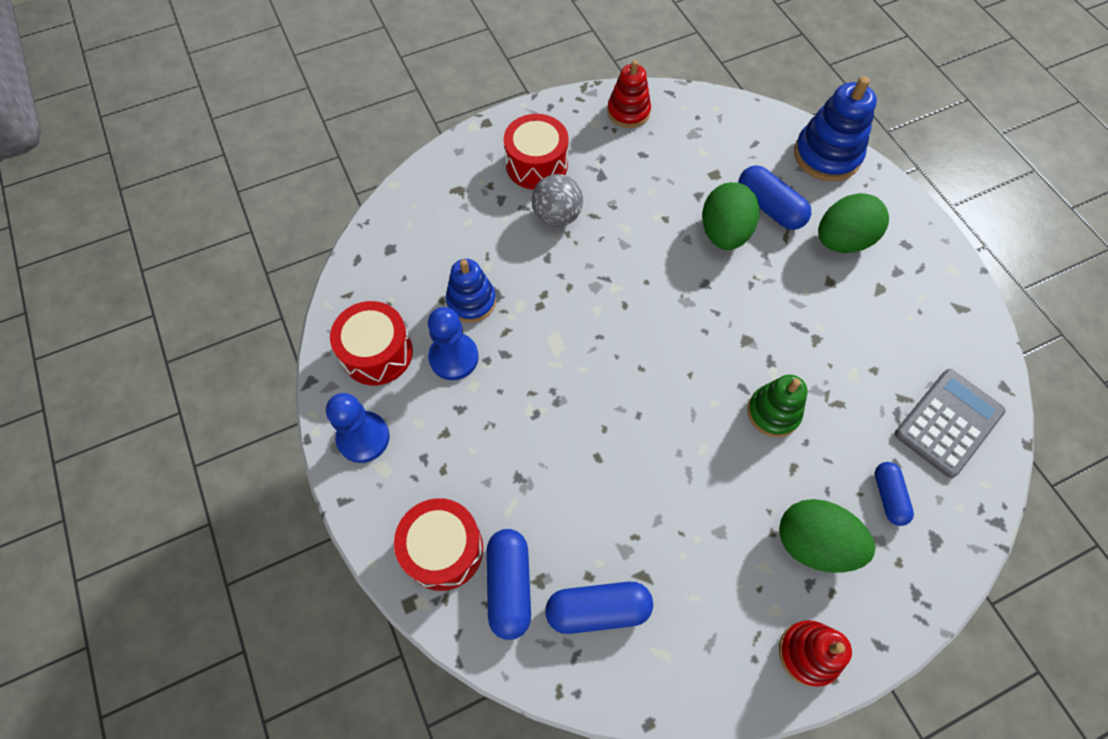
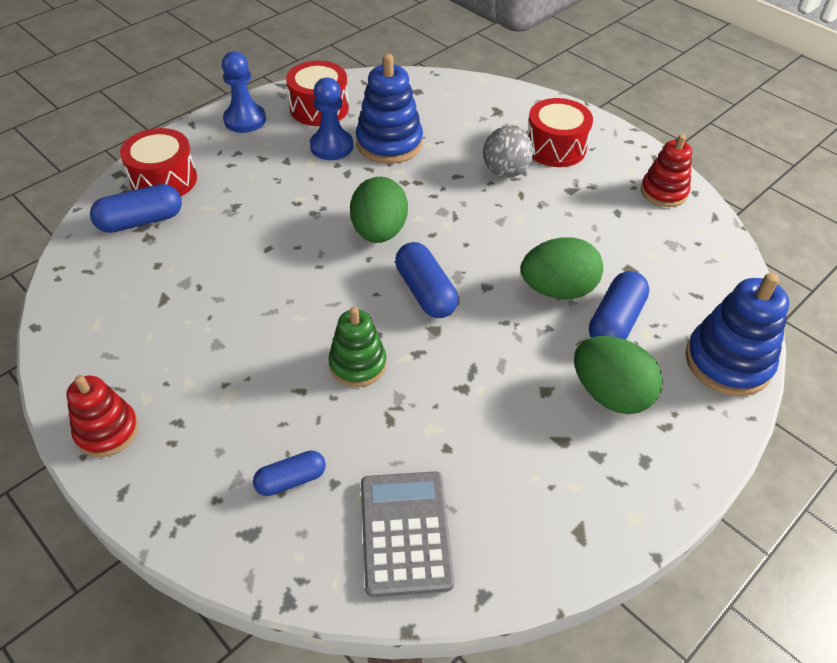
camera: 70 degrees right, 15 degrees down
blue stacking toy [446,259,496,323] -> blue stacking toy [356,54,423,164], size x1.50
blue capsule [545,582,653,634] -> blue capsule moved to [395,242,458,318]
green egg [779,499,875,573] -> green egg moved to [350,177,408,243]
grey calculator [895,369,1006,478] -> grey calculator turned 120 degrees counterclockwise [361,471,454,597]

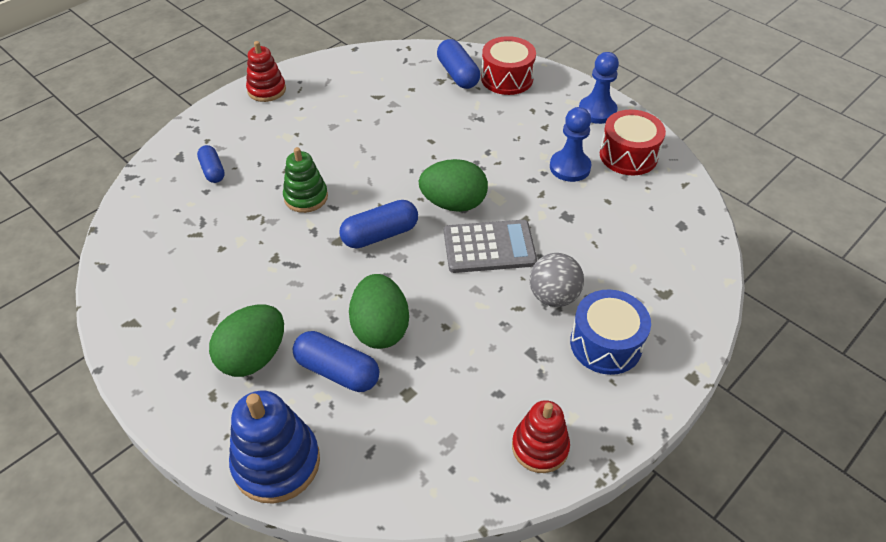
camera: 90 degrees right, 0 degrees up
blue stacking toy [356,54,423,164] -> none
grey calculator [361,471,454,597] -> grey calculator moved to [444,220,537,273]
red drum [527,98,593,167] -> blue drum [570,289,651,375]

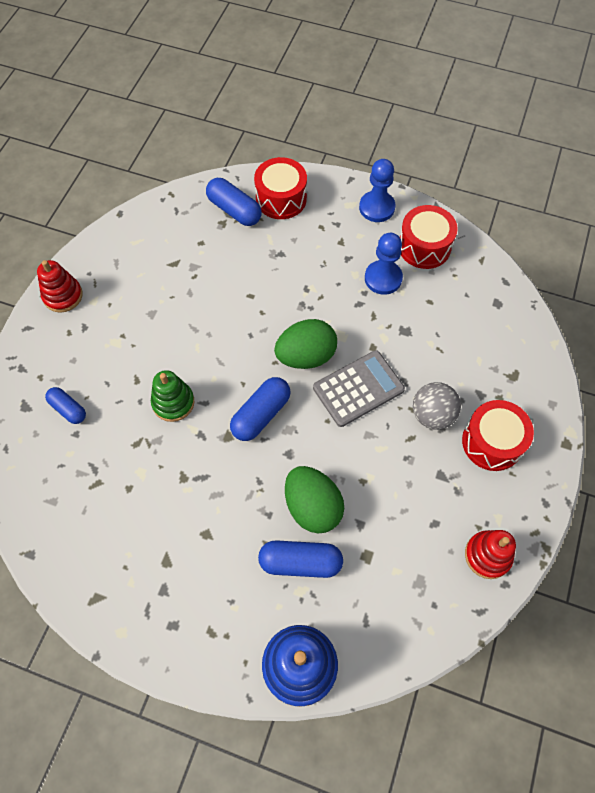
camera: 25 degrees left, 15 degrees up
green egg [209,305,284,377] -> none
blue drum [570,289,651,375] -> red drum [462,400,534,471]

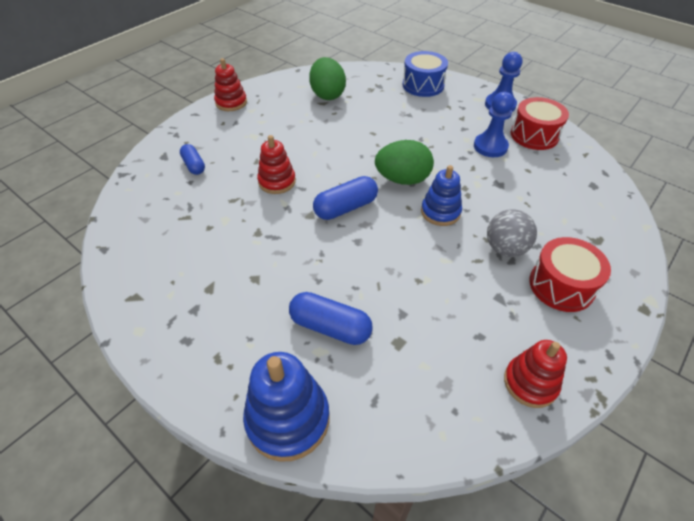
camera: 20 degrees right, 15 degrees down
green stacking toy [151,370,195,422] -> red stacking toy [257,135,296,194]
blue capsule [206,178,262,226] -> none
red drum [254,157,307,219] -> blue drum [402,51,448,97]
green egg [285,466,344,533] -> green egg moved to [309,57,346,100]
grey calculator [313,350,405,427] -> blue stacking toy [421,165,462,226]

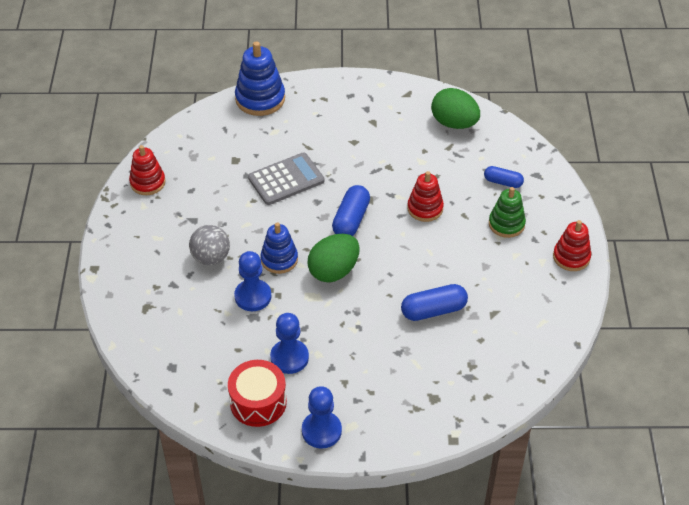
camera: 140 degrees right, 0 degrees up
blue capsule [289,292,373,345] -> blue capsule moved to [401,284,468,321]
green egg [309,57,346,100] -> green egg moved to [431,88,480,129]
blue drum [402,51,448,97] -> none
red drum [529,237,611,312] -> none
none -> blue pawn [234,251,272,311]
none -> grey calculator [248,153,324,205]
none -> green stacking toy [489,187,526,238]

